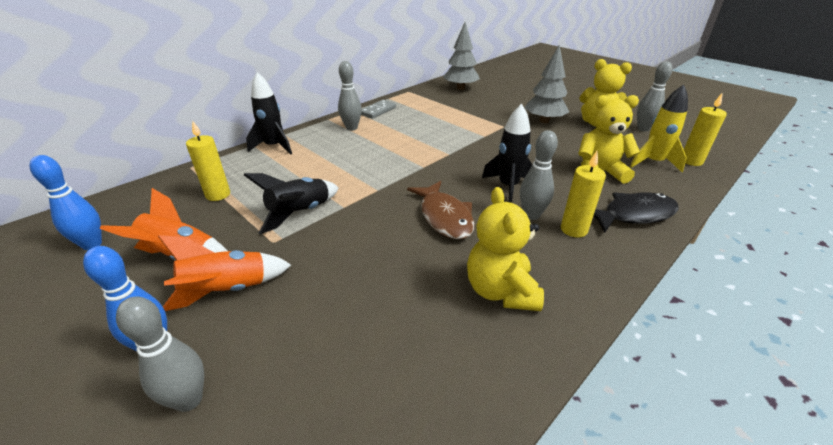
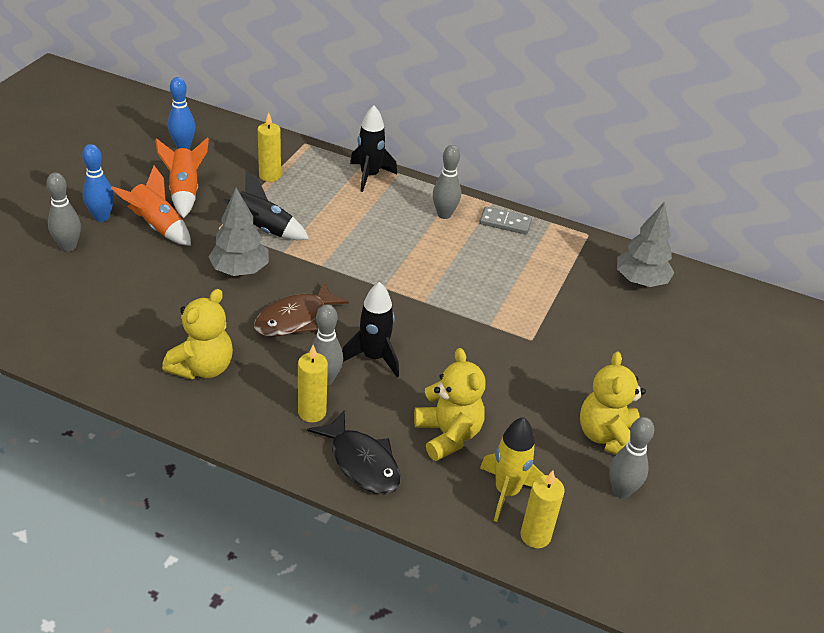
camera: 65 degrees right, 5 degrees up
yellow teddy bear [467,187,544,311] -> yellow teddy bear turned 150 degrees clockwise [162,289,233,380]
grey tree [524,44,569,123] -> grey tree moved to [208,188,269,276]

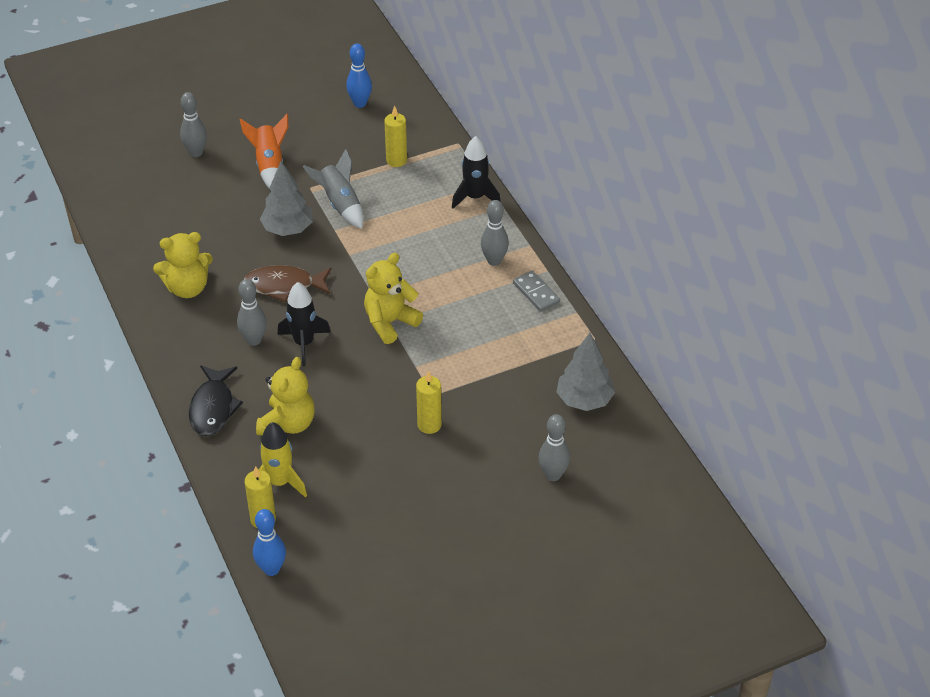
camera: 45 degrees right, 5 degrees up
blue bowling pin [82,144,114,222] -> blue bowling pin moved to [253,509,286,576]
orange rocket [155,138,209,218] -> none
black rocket [222,171,309,240] -> grey rocket [303,149,363,229]
yellow candle [298,345,328,423] -> yellow candle moved to [416,371,442,434]
yellow teddy bear [580,352,646,455] -> yellow teddy bear moved to [364,253,423,344]
grey bowling pin [609,417,654,498] -> grey bowling pin moved to [539,414,570,481]

